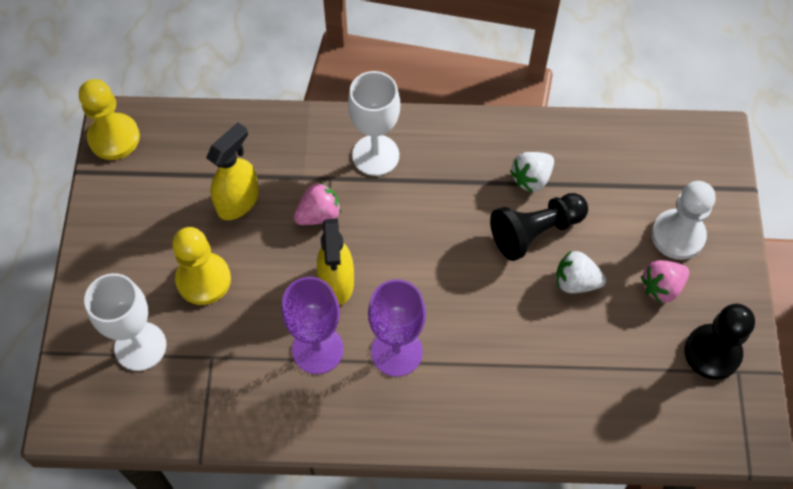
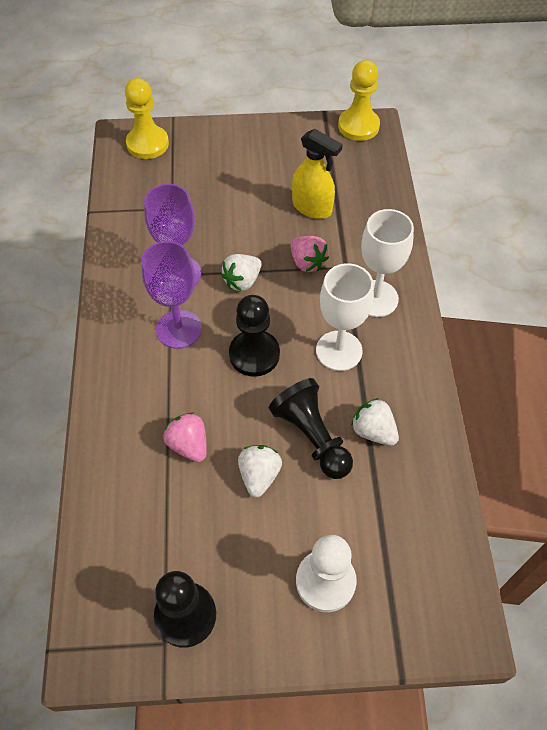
camera: 85 degrees right, 5 degrees down
white goblet [84,273,166,371] -> white goblet moved to [316,263,374,371]
yellow pawn [172,227,231,305] -> yellow pawn moved to [125,78,169,159]
yellow spray bottle [317,218,354,305] -> white strawberry [221,254,262,291]
pink strawberry [641,260,689,303] -> pink strawberry moved to [163,412,207,462]
none -> black pawn [229,295,280,377]

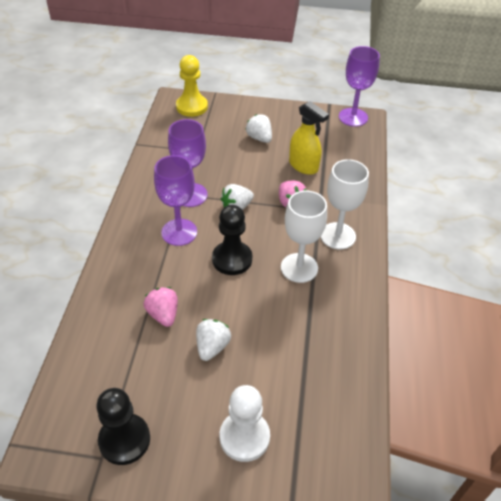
camera: 10 degrees right, 10 degrees down
black pawn [269,378,353,479] -> none
yellow pawn [338,60,380,141] -> purple goblet [339,46,380,127]
white strawberry [351,398,399,446] -> white strawberry moved to [245,114,272,143]

